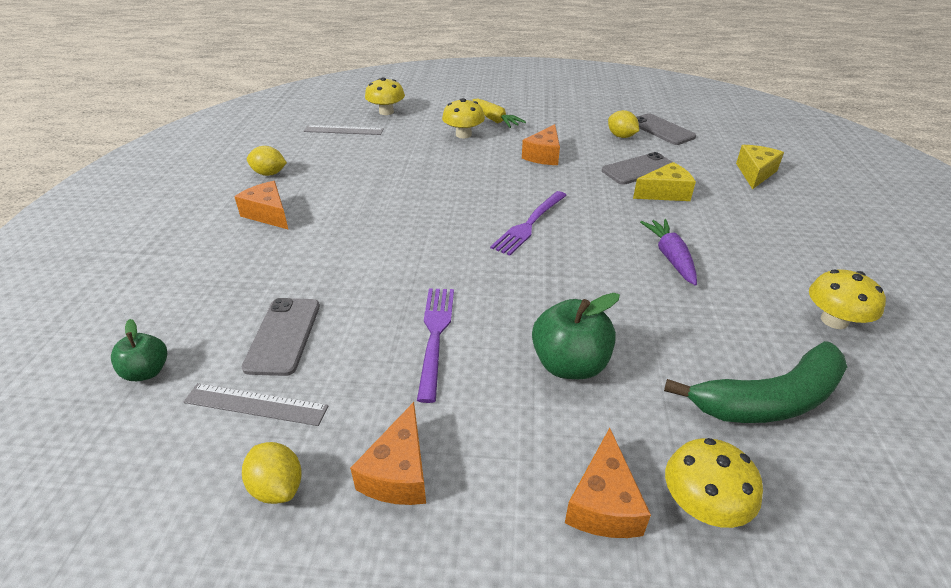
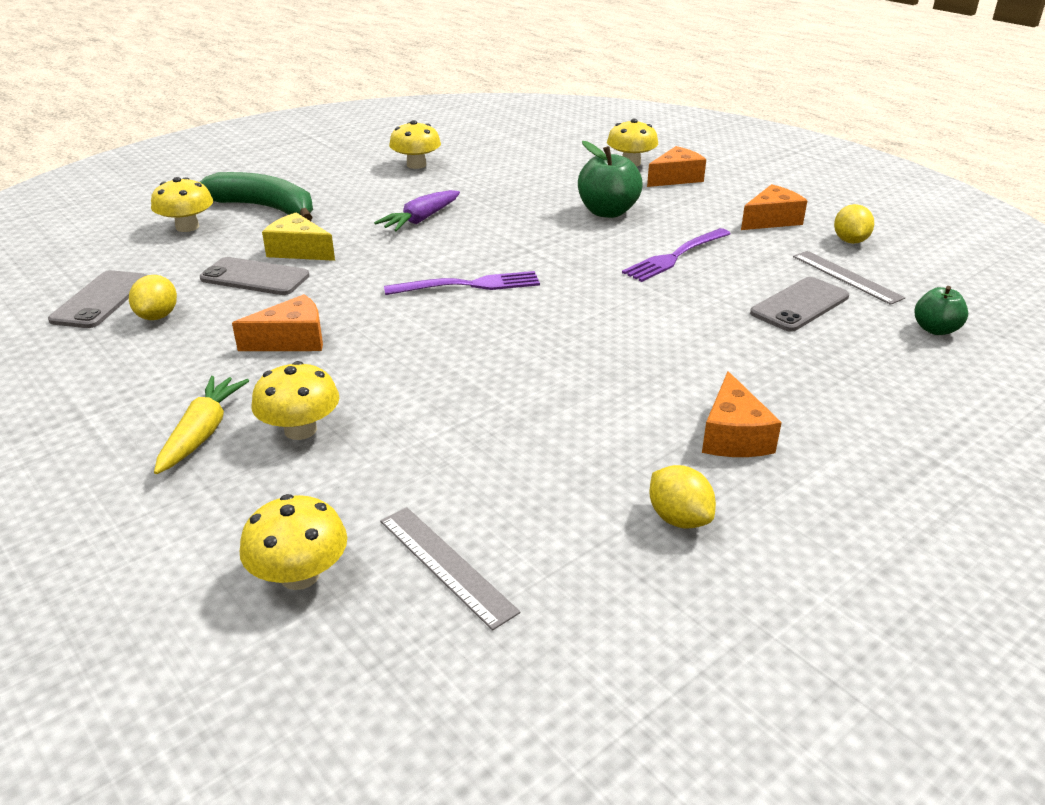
camera: 135 degrees left, 5 degrees down
green banana [664,341,847,423] -> green banana moved to [200,172,313,221]
yellow cheese [736,145,784,189] -> yellow mushroom [151,177,213,232]

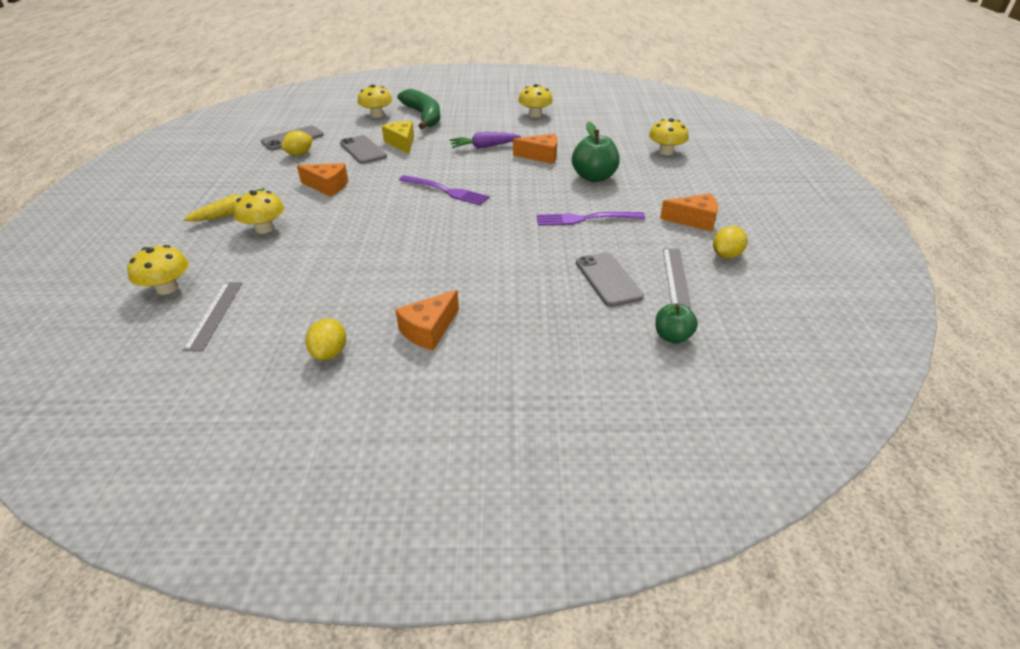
camera: 40 degrees right, 5 degrees up
orange cheese [647,146,706,187] -> orange cheese moved to [513,133,557,164]
grey phone [750,277,849,332] -> grey phone turned 75 degrees clockwise [576,252,644,307]

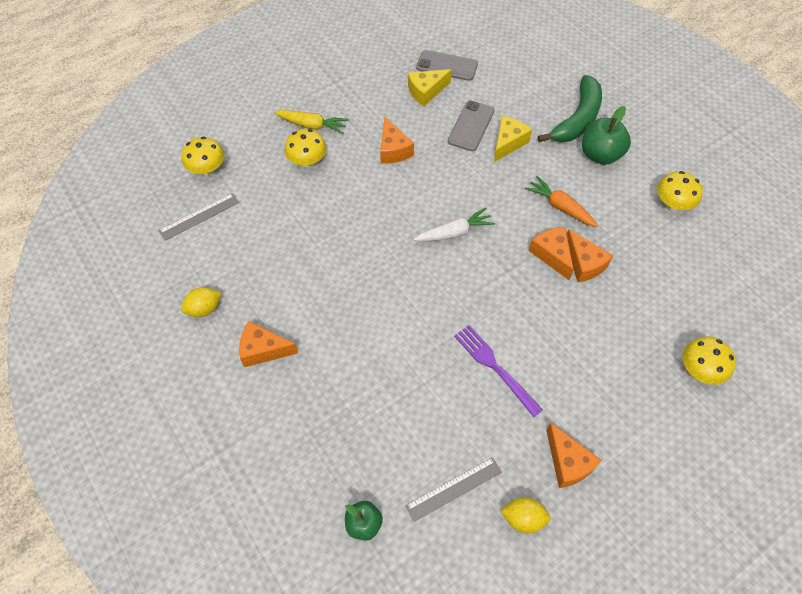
camera: 55 degrees right, 20 degrees up
yellow lemon [281,130,313,156] -> yellow cheese [408,69,452,106]
yellow mushroom [358,85,392,118] -> none
purple fork [399,175,490,205] -> white carrot [413,208,495,242]
purple carrot [449,132,521,149] -> orange carrot [525,176,598,227]
green apple [572,121,620,182] -> green apple moved to [582,106,631,165]
grey phone [576,252,644,307] -> none
none -> orange cheese [529,227,574,280]

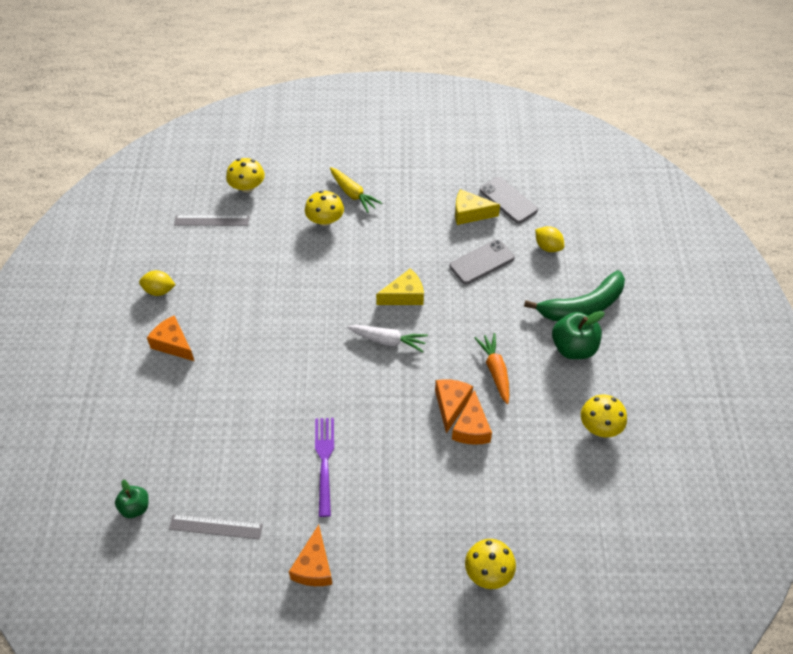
camera: 35 degrees right, 5 degrees down
orange cheese [380,117,414,164] -> none
yellow cheese [494,116,532,162] -> yellow cheese moved to [376,268,424,305]
yellow lemon [500,497,551,533] -> yellow lemon moved to [535,226,564,252]

